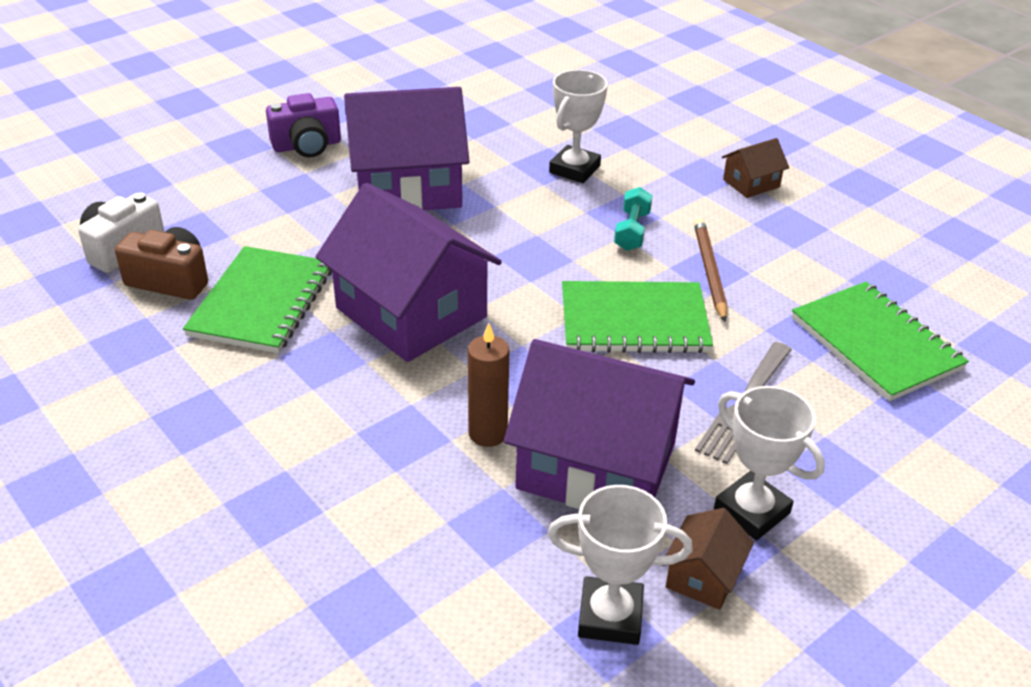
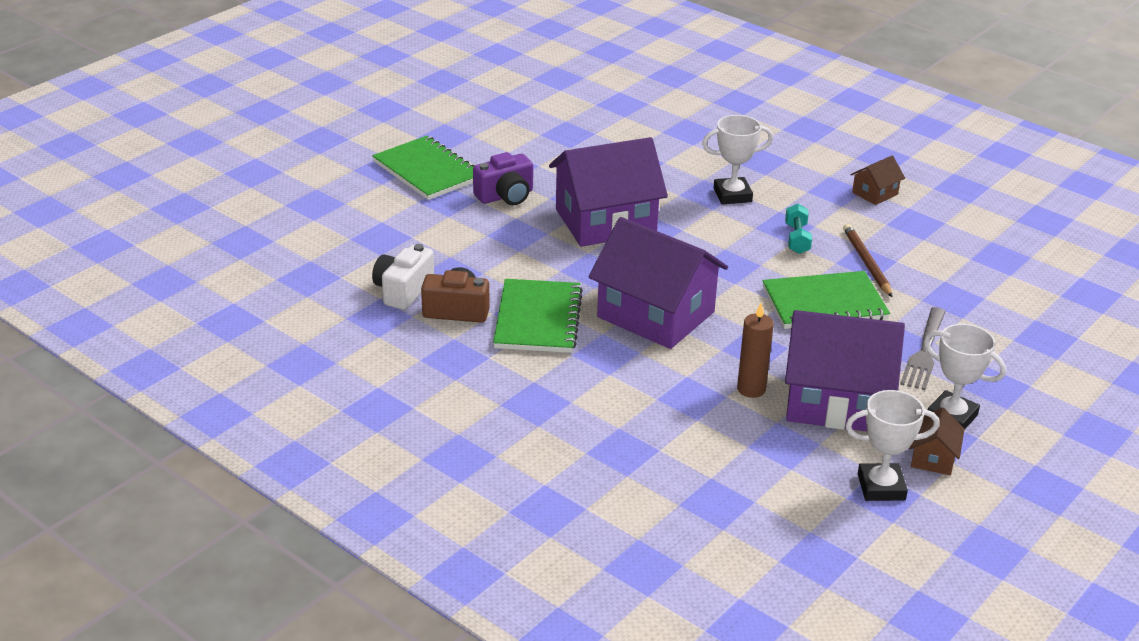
camera: 10 degrees left, 5 degrees down
white trophy [549,70,608,183] -> white trophy turned 60 degrees clockwise [702,115,773,205]
green notebook [792,282,969,401] -> green notebook moved to [372,136,475,200]

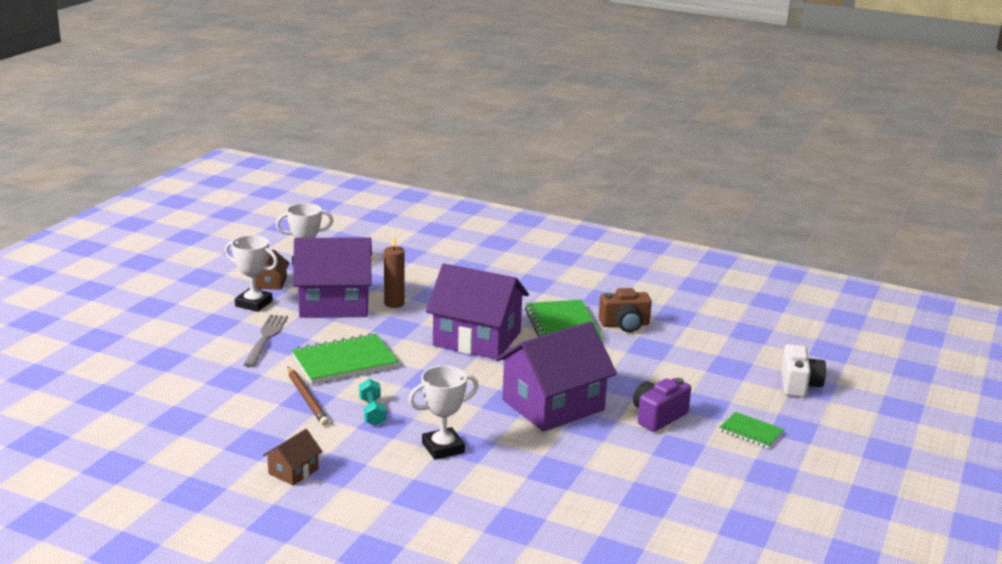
camera: 165 degrees right, 10 degrees down
green notebook [372,136,475,200] -> green notebook [719,412,784,448], size x0.54
white camera [372,244,434,310] -> white camera moved to [781,344,826,397]

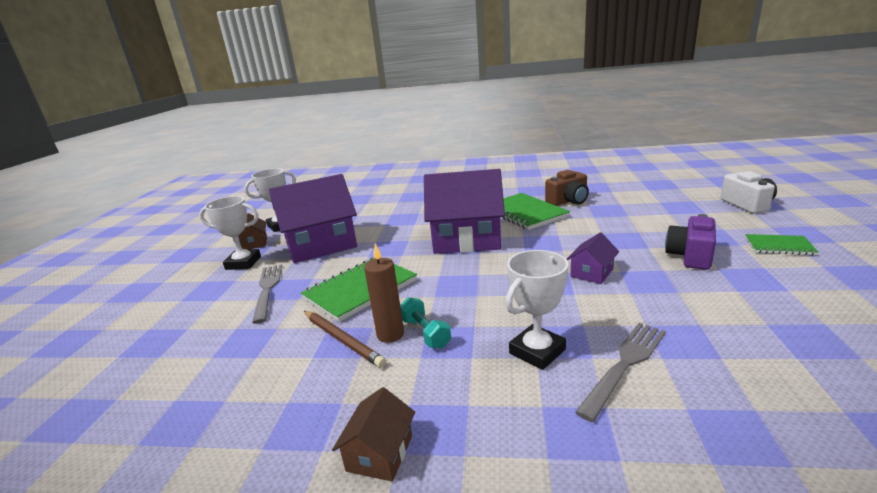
camera: 15 degrees left, 0 degrees up
brown candle [384,236,405,308] -> brown candle moved to [364,243,404,343]
purple house [495,321,617,432] -> purple house [567,232,619,284], size x0.44
none -> grey fork [575,323,666,422]

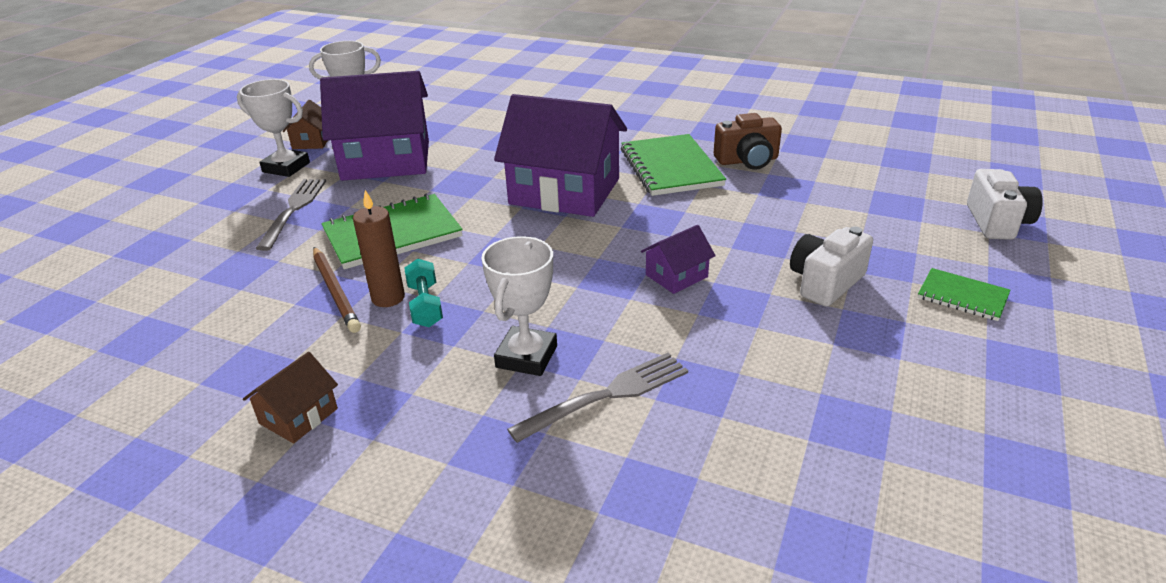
camera: 15 degrees right, 10 degrees up
white trophy [505,250,568,370] -> white trophy turned 45 degrees counterclockwise [482,236,557,376]
purple camera [665,214,716,270] -> white camera [790,227,873,307]

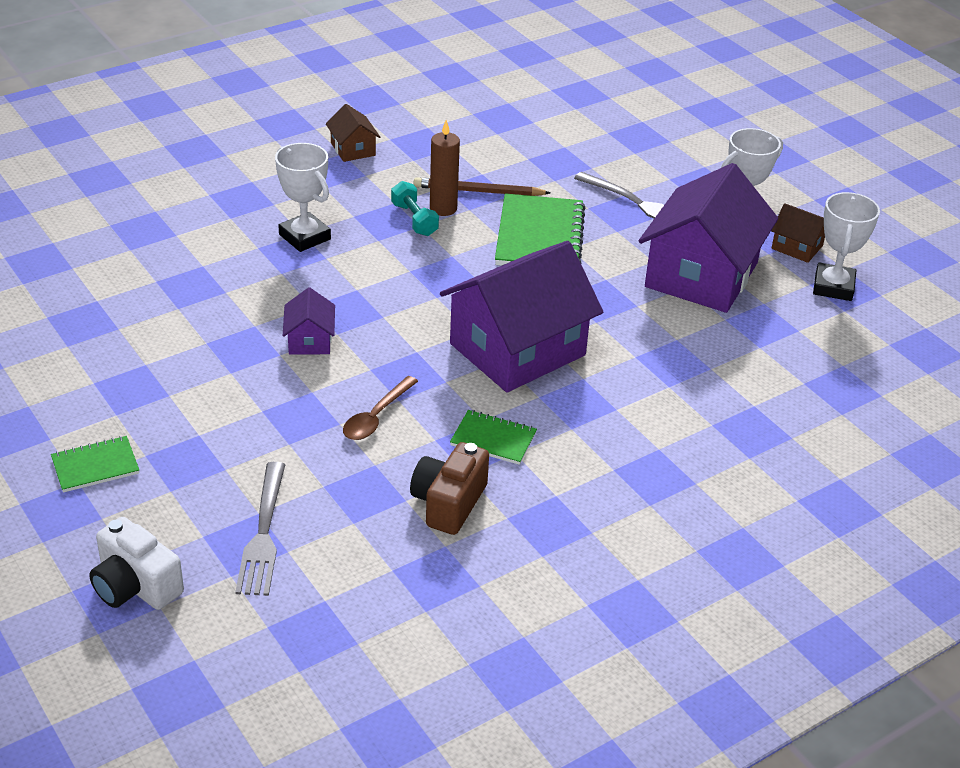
camera: 120 degrees right, 5 degrees up
turquoise dumbbell [404,258,443,327] -> turquoise dumbbell turned 45 degrees clockwise [391,181,439,236]
grey fork [507,353,688,443] -> grey fork moved to [235,462,285,596]
green notebook [621,134,726,196] -> green notebook [450,410,537,465], size x0.54
white camera [790,227,873,307] -> none
none -> brown spoon [343,376,418,440]

